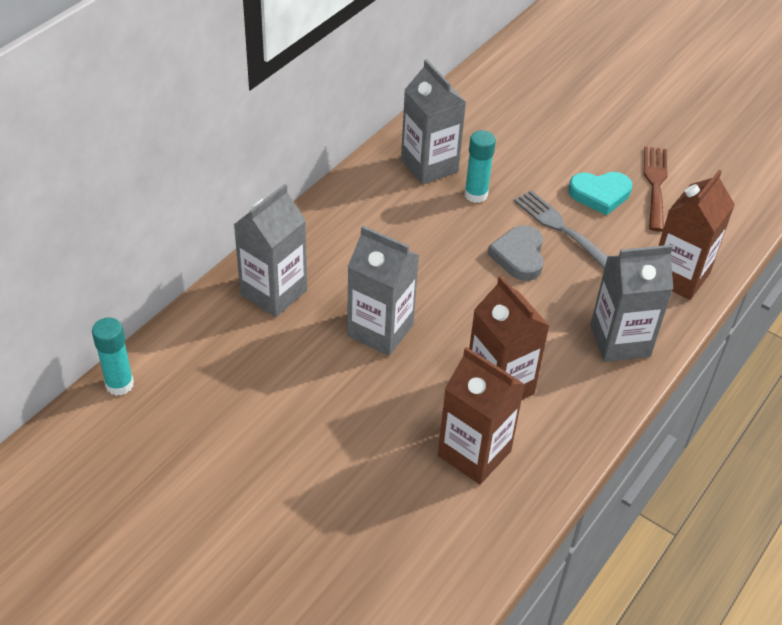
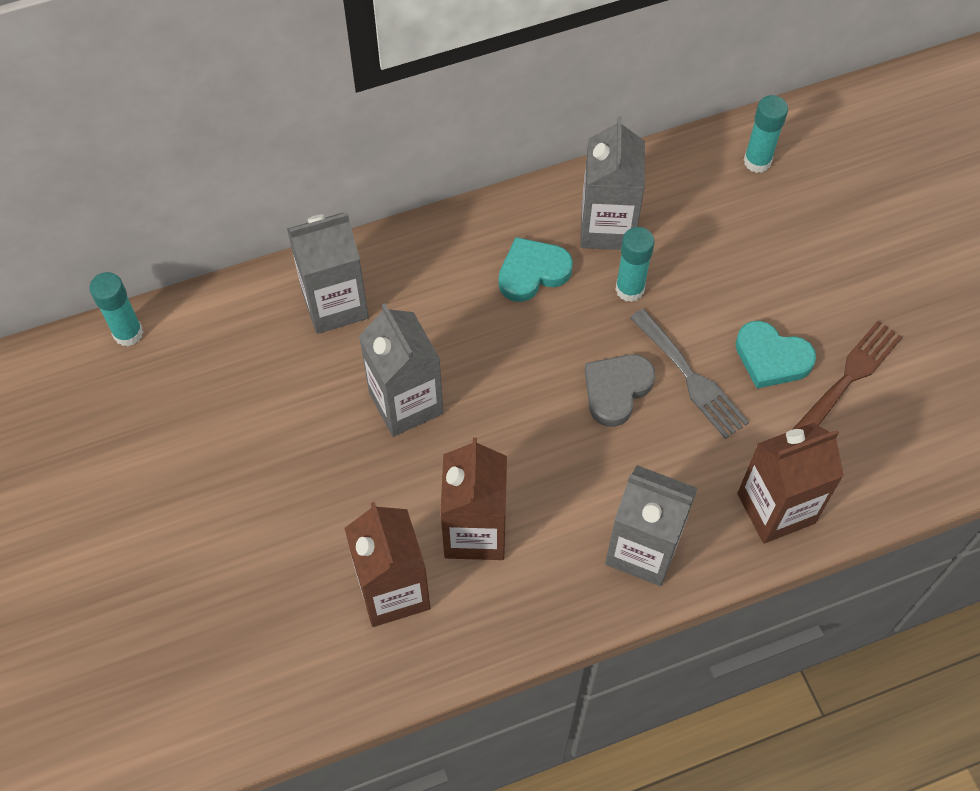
camera: 35 degrees right, 15 degrees up
grey fork [514,190,607,269] -> grey fork turned 150 degrees clockwise [630,309,749,439]
none -> turquoise heart [498,237,573,302]
none -> turquoise glue stick [744,95,788,173]

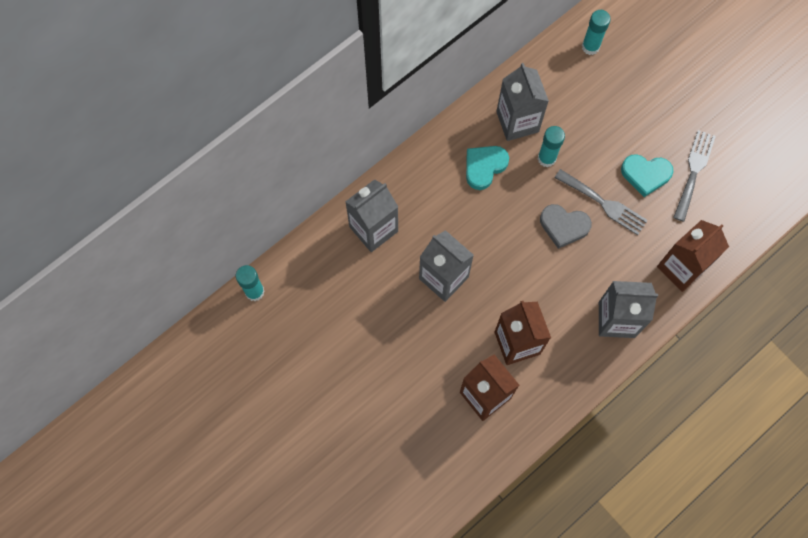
camera: 20 degrees left, 10 degrees up
grey heart [585,354,655,427] -> grey heart turned 90 degrees counterclockwise [540,204,592,249]
brown fork [792,321,902,430] -> grey fork [673,130,716,222]

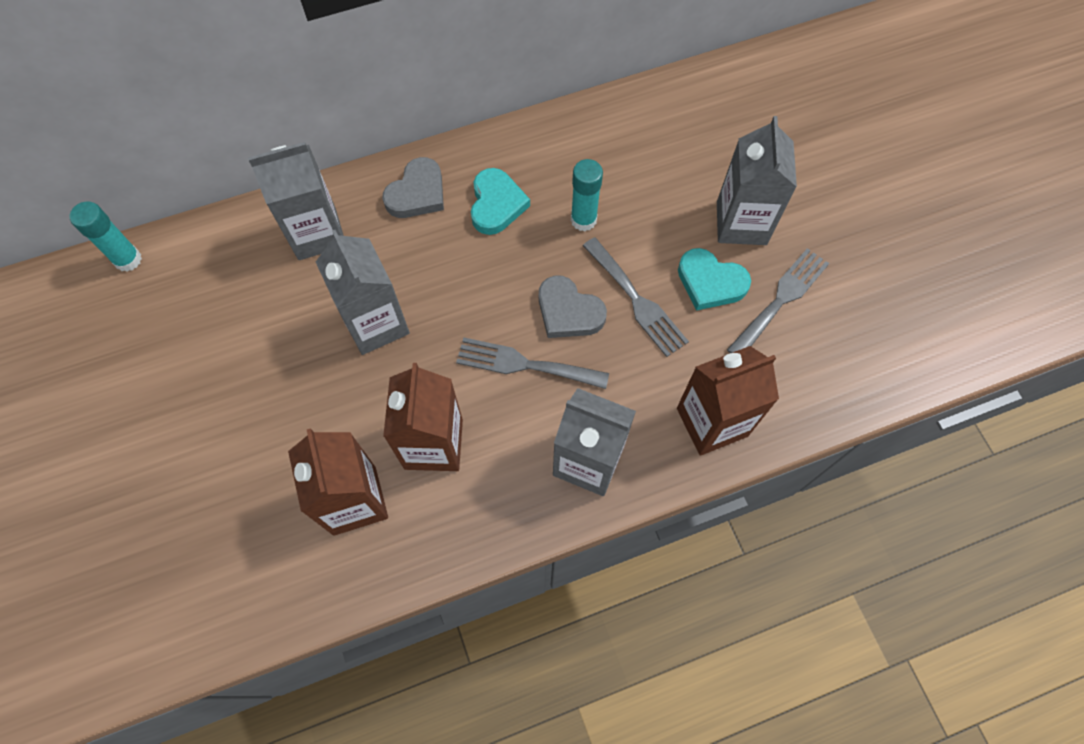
camera: 20 degrees right, 5 degrees down
turquoise heart [466,146,509,190] -> turquoise heart turned 120 degrees clockwise [471,168,530,235]
grey carton [496,63,549,141] -> grey carton moved to [717,116,797,245]
turquoise glue stick [582,10,611,55] -> none
none -> grey heart [382,157,444,218]
none -> grey fork [456,337,609,389]

